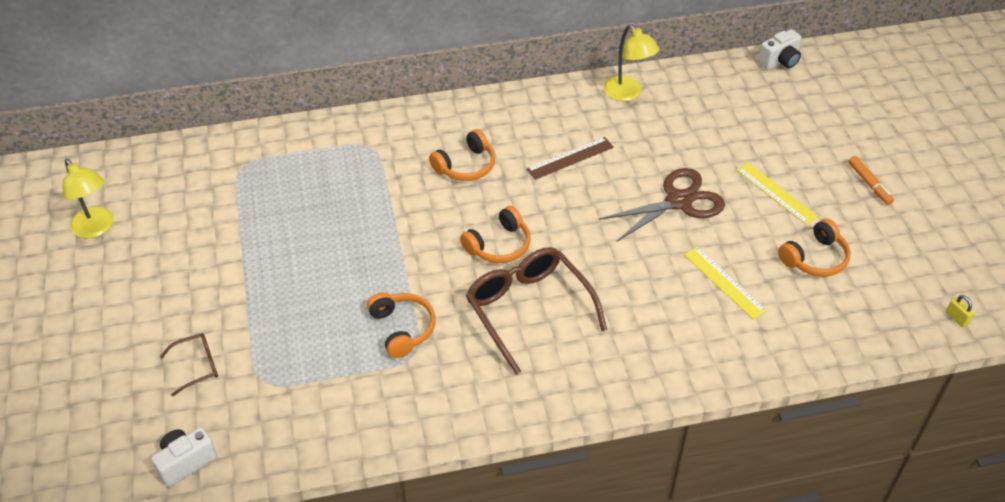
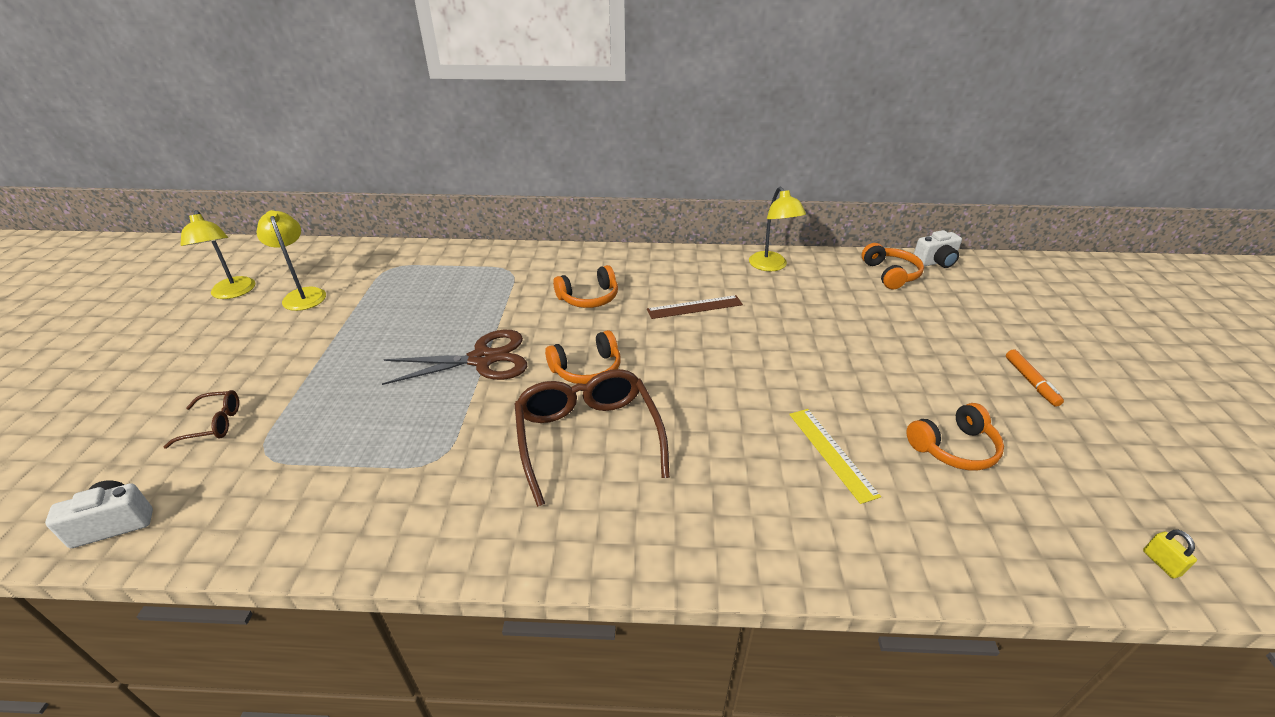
camera: 15 degrees right, 10 degrees down
orange headphones [367,292,436,358] -> orange headphones moved to [862,243,924,289]
brown scissors [599,168,725,242] -> brown scissors moved to [382,330,527,385]
yellow ruler [736,163,818,225] -> none
none -> yellow lamp [257,210,326,311]

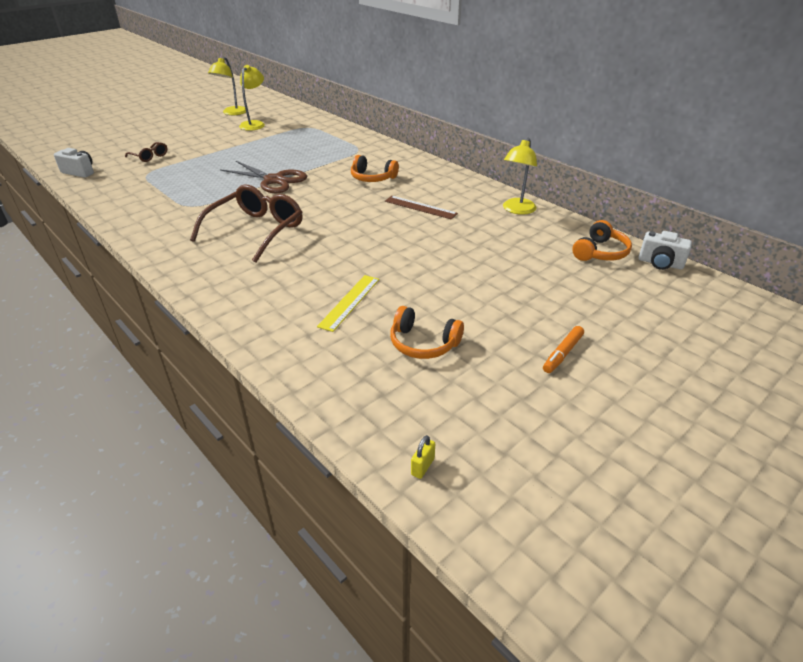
camera: 45 degrees right, 0 degrees up
orange headphones [545,330,621,384] -> none

